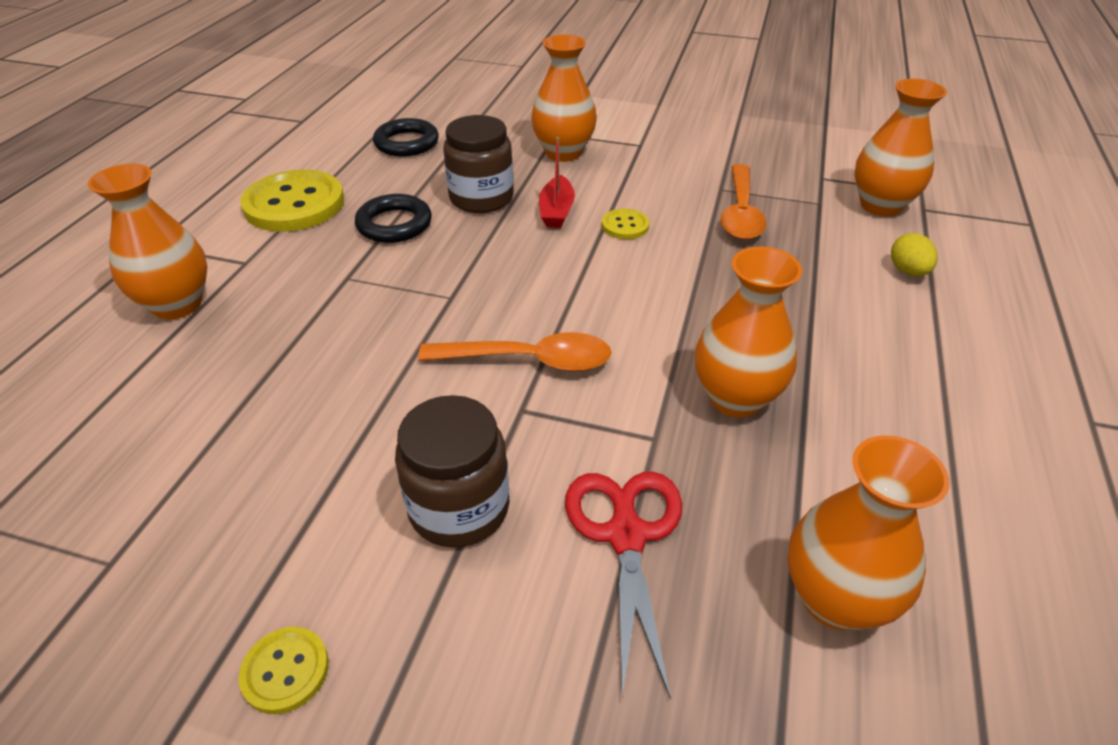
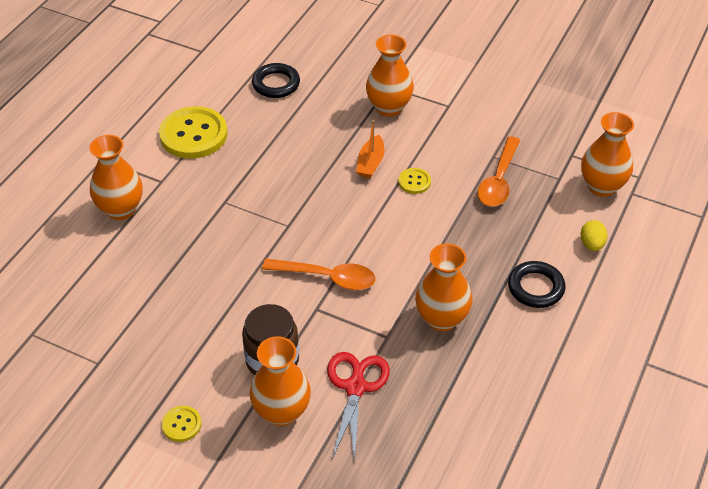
camera: 10 degrees right, 5 degrees up
black ring [355,194,432,243] -> black ring moved to [508,261,565,308]
brown jar [443,115,514,213] -> none
red boat [539,137,575,228] -> orange boat [356,120,384,178]
orange vase [787,435,950,630] -> orange vase moved to [249,336,311,426]

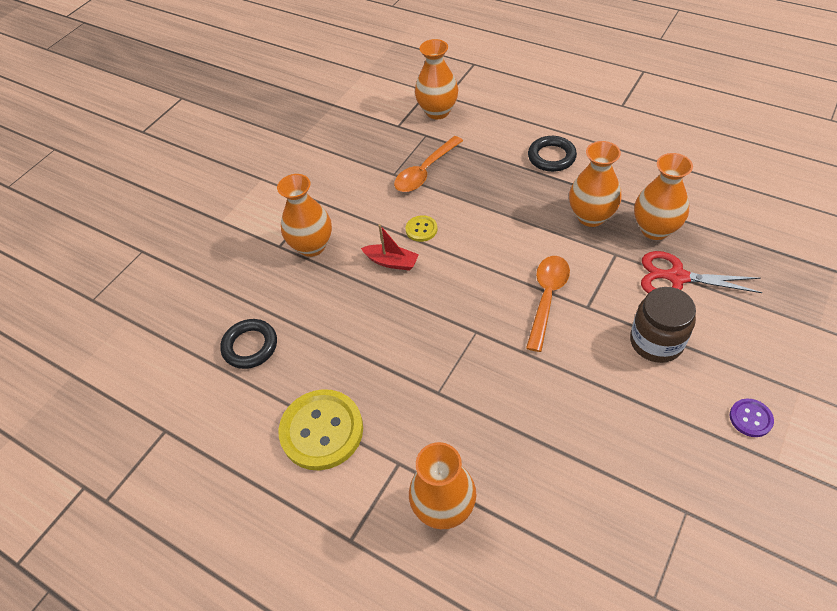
camera: 80 degrees left, 5 degrees up
yellow button [162,406,202,442] -> purple button [730,399,774,437]
orange vase [249,336,311,426] -> orange vase moved to [634,153,693,240]
orange boat [356,120,384,178] -> red boat [361,224,419,271]
orange spoon [478,137,520,206] -> orange spoon turned 105 degrees clockwise [394,136,463,192]
yellow egg [580,220,608,251] -> none

